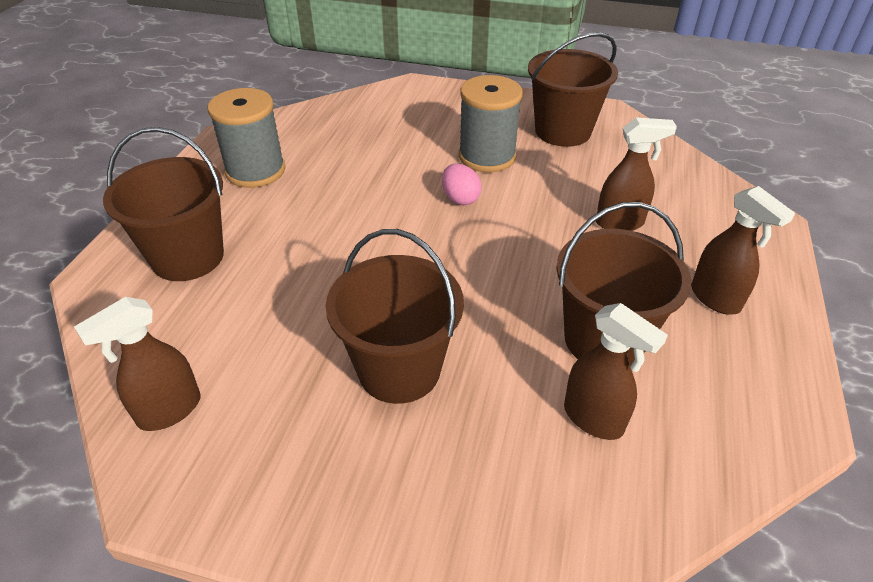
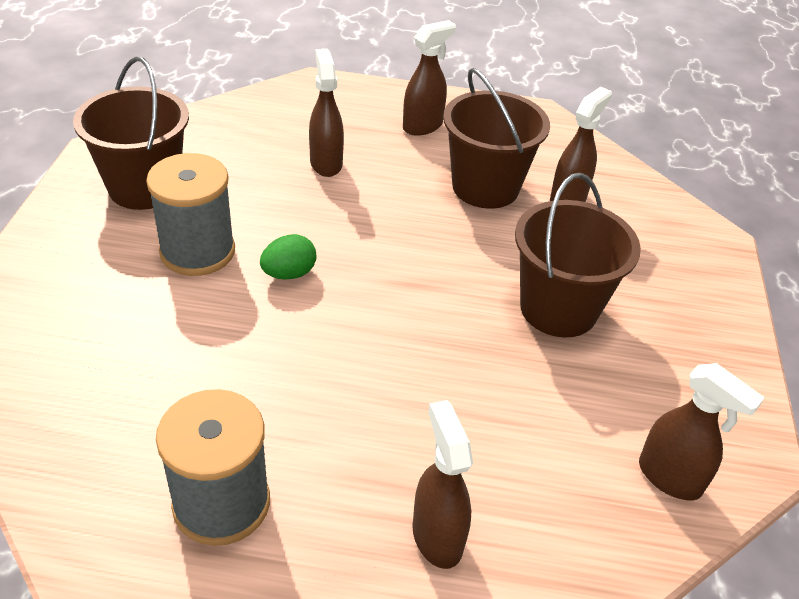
camera: 100 degrees left, 0 degrees up
brown bucket [103,127,224,281] -> brown spray bottle [412,400,473,569]
pink egg [442,164,482,205] -> green egg [260,234,317,280]

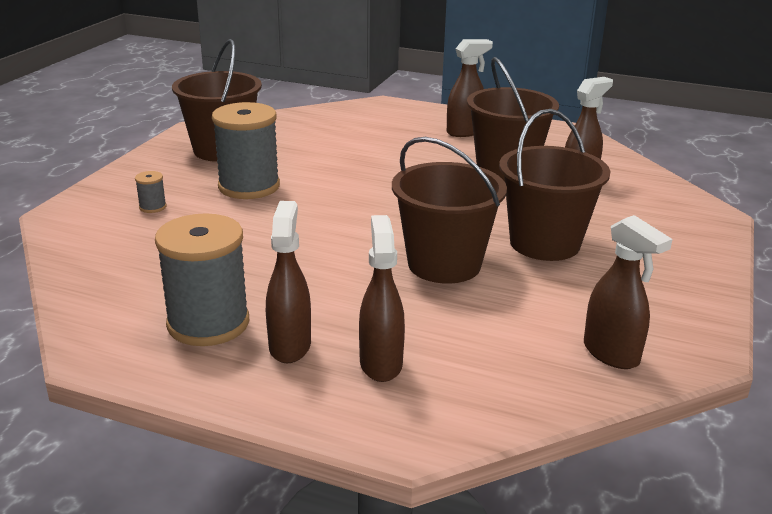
camera: 15 degrees right, 15 degrees down
green egg [260,234,317,280] -> none
brown spray bottle [309,49,344,177] -> brown spray bottle moved to [266,201,311,363]
none -> grey spool [135,171,166,213]
none -> brown bucket [392,137,507,284]

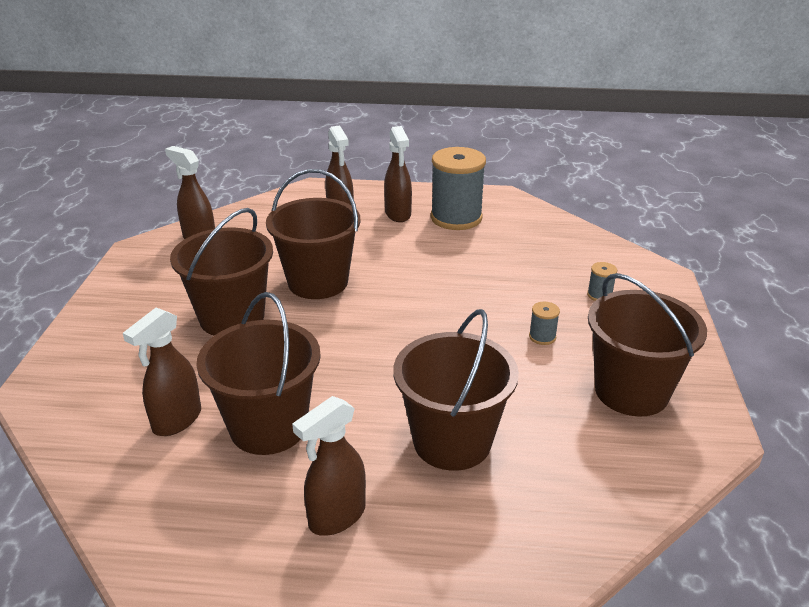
camera: 165 degrees right, 5 degrees up
grey spool [212,102,280,199] -> grey spool [529,302,560,345], size x0.41
none -> brown bucket [393,309,519,471]

